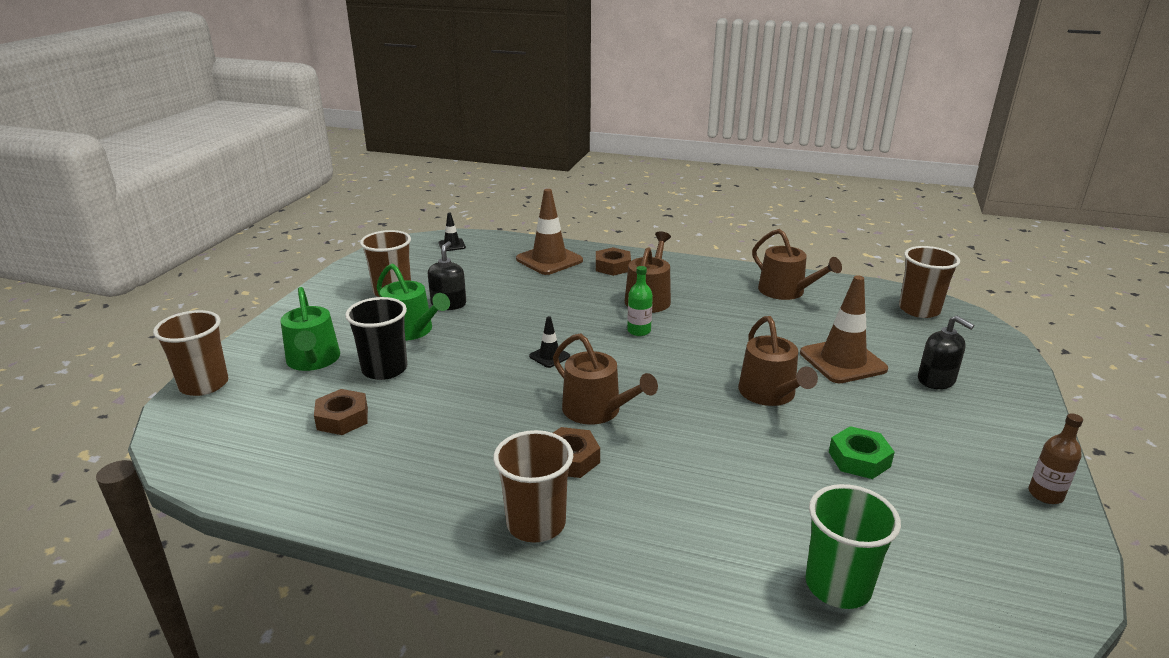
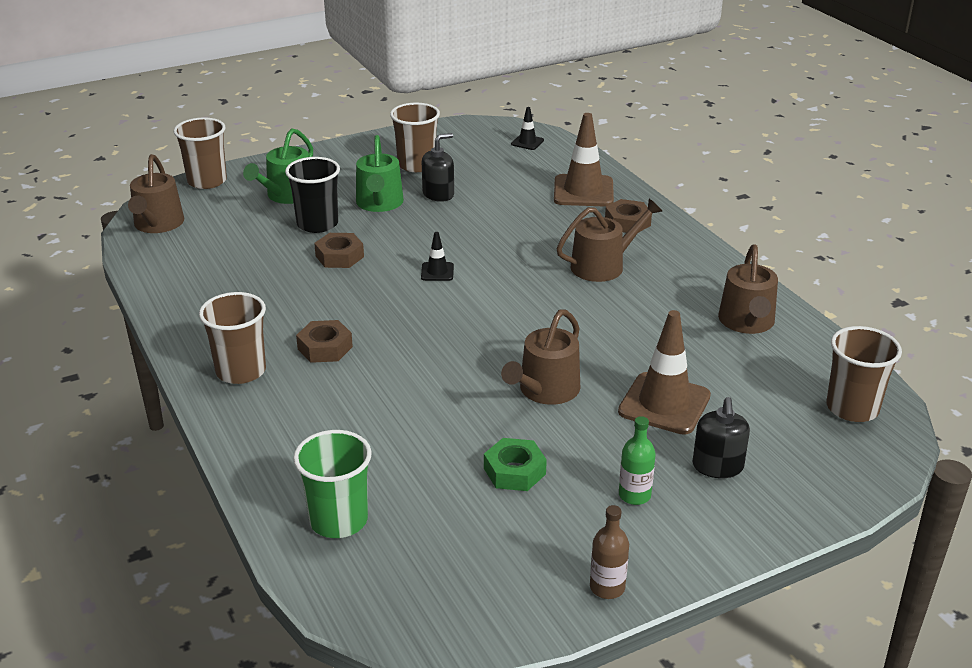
camera: 45 degrees right, 5 degrees up
brown nut [314,389,368,435] -> brown nut moved to [314,233,364,268]
brown watering can [553,333,658,425] -> brown watering can moved to [128,154,184,233]
green bottle [627,266,653,336] -> green bottle moved to [619,416,656,505]

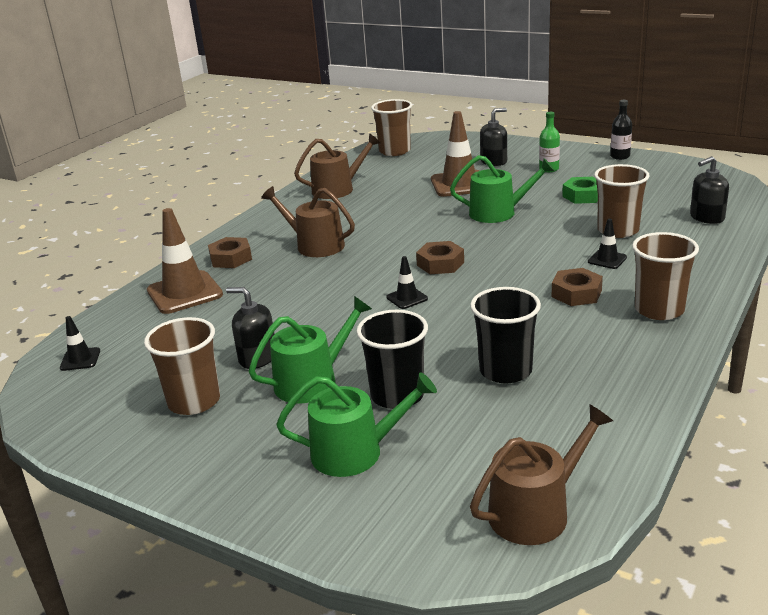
camera: 120 degrees left, 5 degrees down
brown cup [173,117,227,189] -> brown cup moved to [594,164,650,238]
green cup [293,430,372,538] -> black soap dispenser [690,156,729,224]
brown nut [314,233,364,268] -> brown nut moved to [416,241,464,274]
brown watering can [501,309,580,405] -> green watering can [450,155,555,223]
brown bottle [590,505,629,599] -> black bottle [610,100,632,160]
none -> black cup [470,287,541,384]
none -> black traffic cone [588,219,627,269]

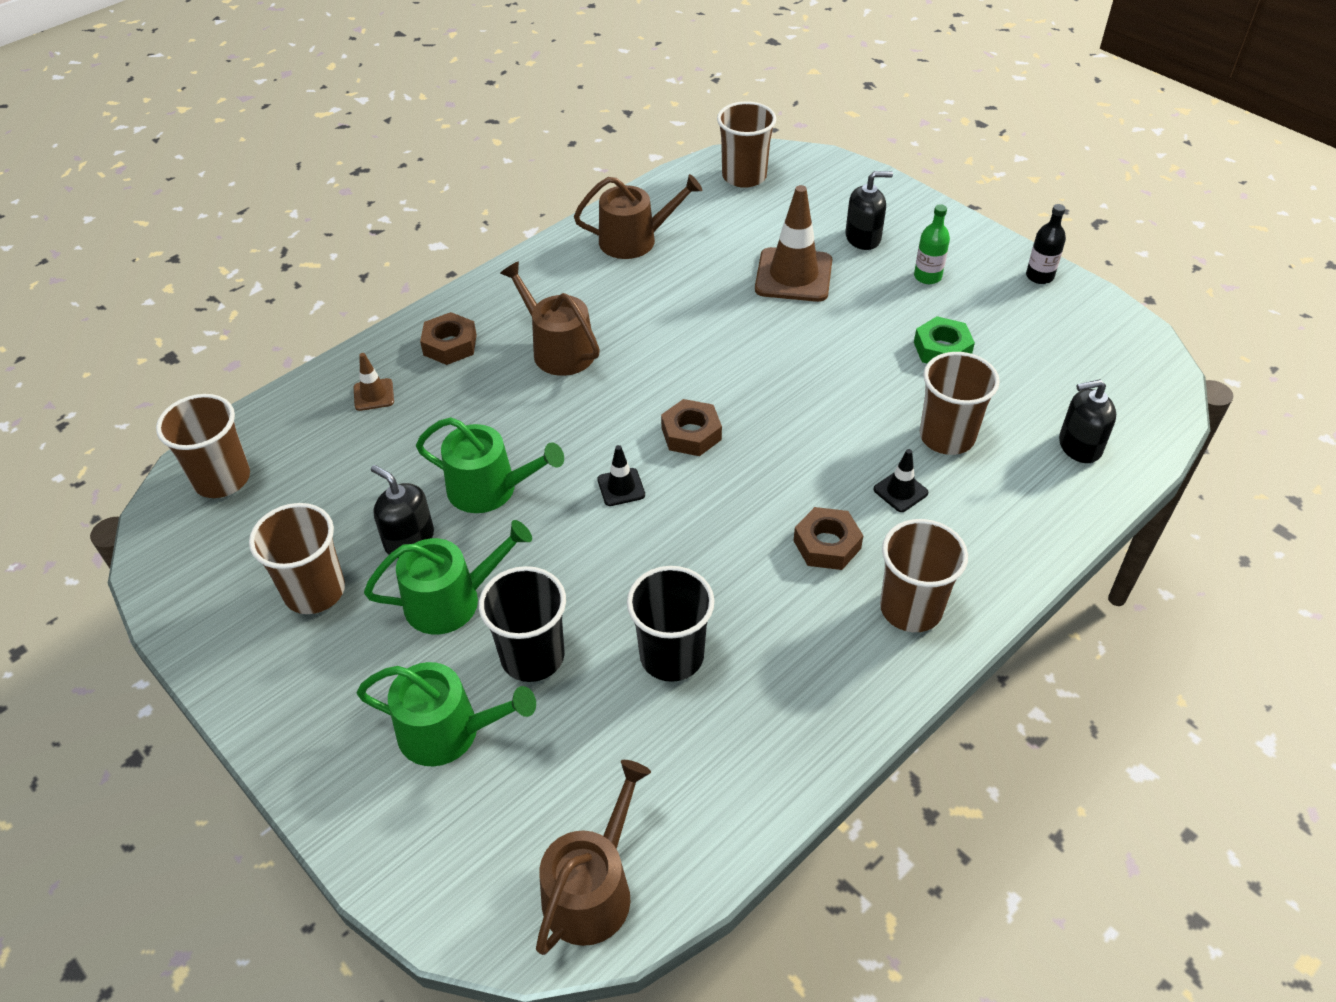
camera: 15 degrees right, 20 degrees up
black traffic cone [60,316,100,371] -> brown cup [156,394,250,498]
brown traffic cone [147,208,223,314] -> brown traffic cone [354,353,394,411], size x0.49
green watering can [450,155,555,223] -> green watering can moved to [416,417,564,513]
brown watering can [470,405,613,545] -> brown watering can turned 45 degrees counterclockwise [536,760,651,955]

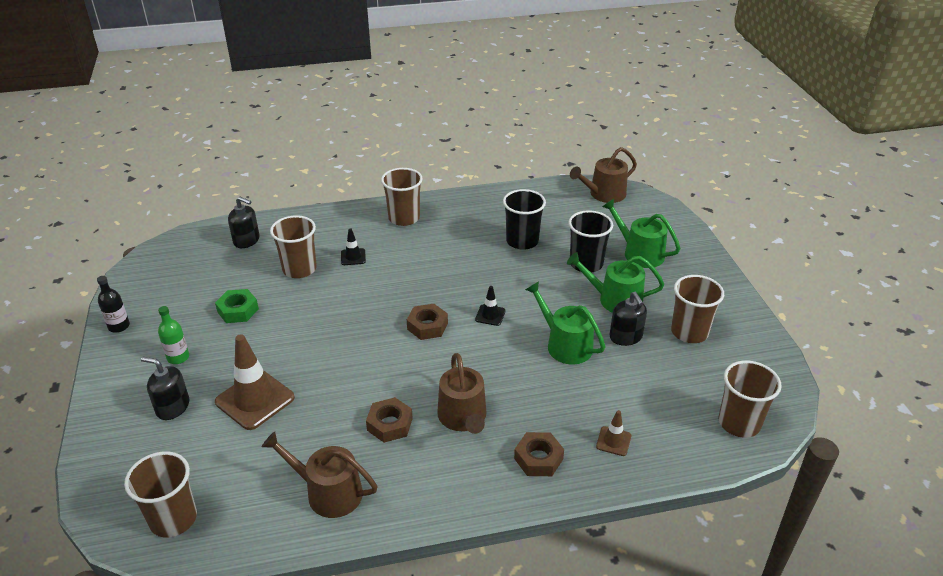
camera: 150 degrees left, 10 degrees down
brown nut [793,507,864,570] -> brown nut moved to [366,397,413,443]

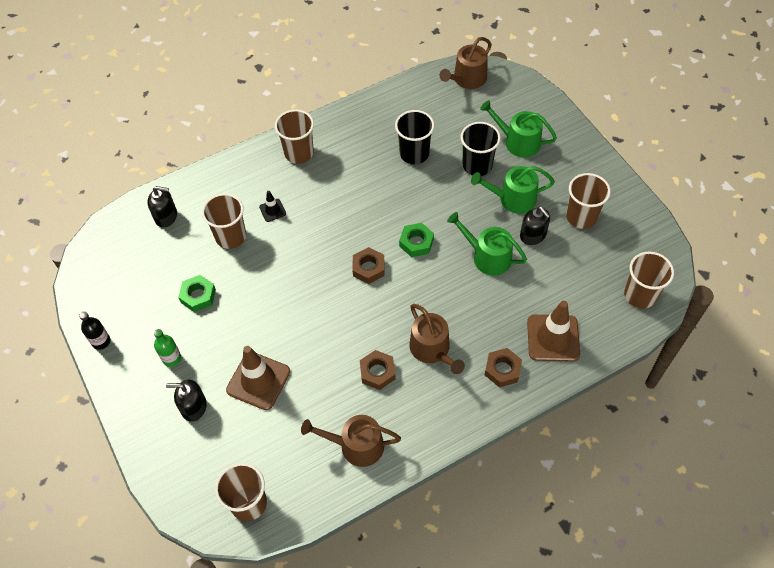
camera: 15 degrees left, 20 degrees up
black traffic cone [475,286,506,326] -> green nut [399,223,434,257]
brown traffic cone [596,410,631,456] -> brown traffic cone [527,301,580,362], size x2.06

